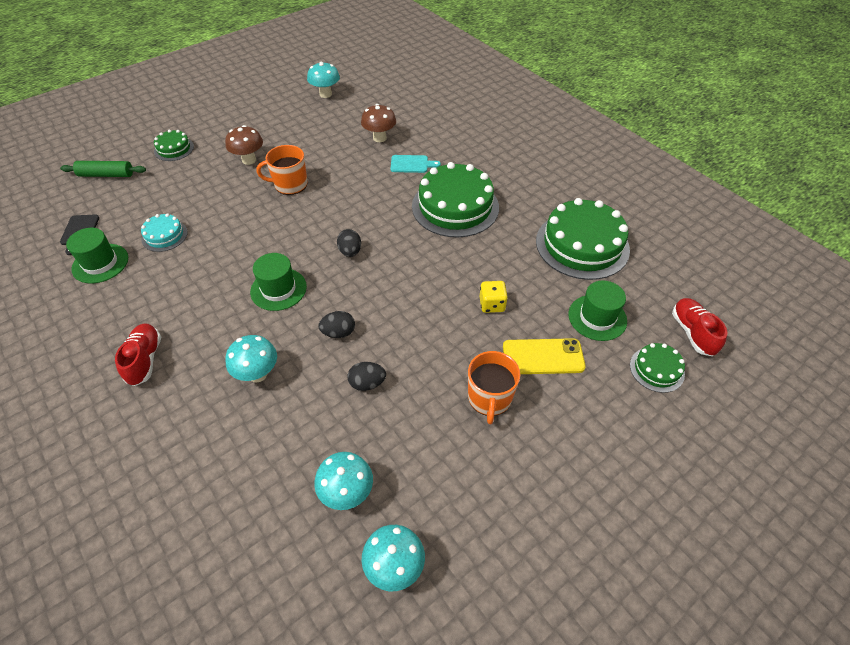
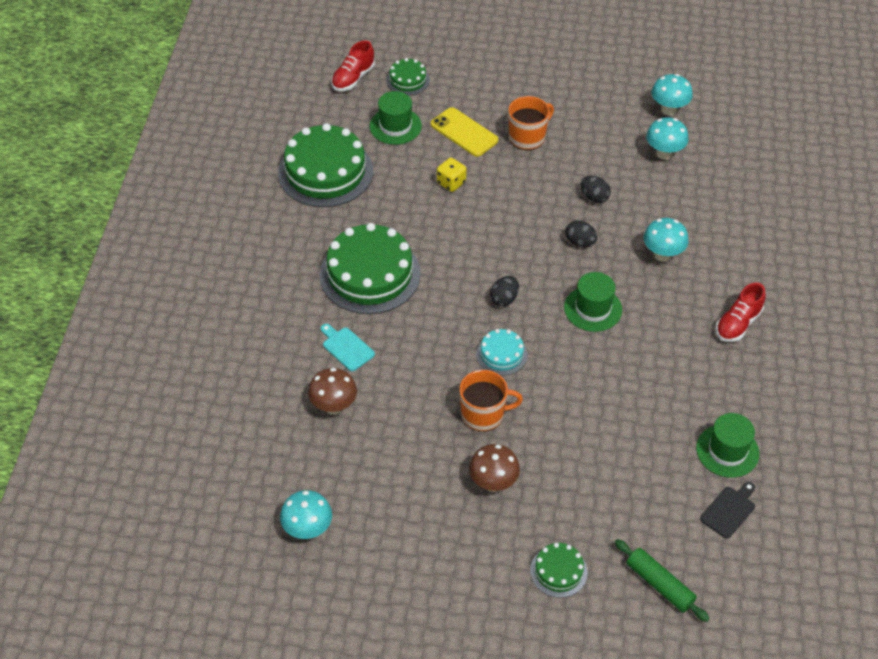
camera: 135 degrees left, 0 degrees up
turquoise cake [141,213,188,252] -> turquoise cake moved to [476,329,527,375]
orange mug [257,145,308,195] -> orange mug turned 45 degrees counterclockwise [460,370,523,432]

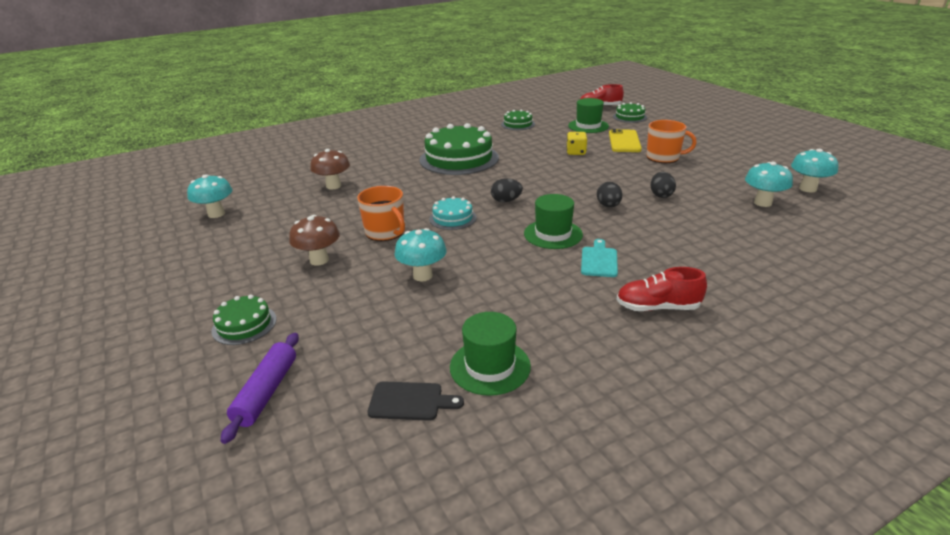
camera: 55 degrees right, 20 degrees down
green cake [278,123,373,207] -> green cake [501,109,535,130], size x0.49
turquoise cutting board [321,324,375,371] -> turquoise cutting board moved to [581,239,618,277]
green rolling pin [615,539,710,622] -> purple rolling pin [221,333,299,444]
turquoise mushroom [644,218,689,262] -> turquoise mushroom moved to [394,228,447,282]

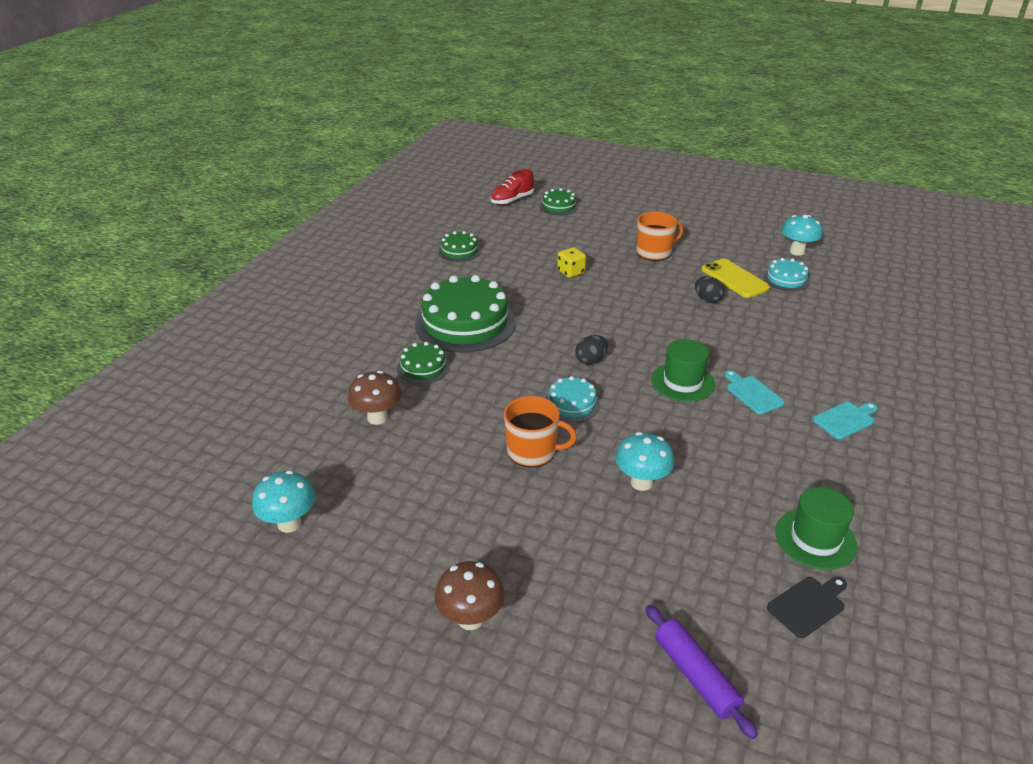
camera: 40 degrees left, 5 degrees up
green cake [211,295,277,345] -> green cake moved to [397,342,450,384]
brown mushroom [289,215,340,266] -> brown mushroom moved to [435,561,505,630]
green hat [568,98,609,133] -> none
black egg [597,182,622,207] -> none
yellow phone [609,129,642,152] -> yellow phone moved to [702,259,770,298]
red shoe [616,267,707,311] -> turquoise cutting board [813,402,878,439]
turquoise mushroom [745,162,793,207] -> turquoise cake [763,258,810,291]

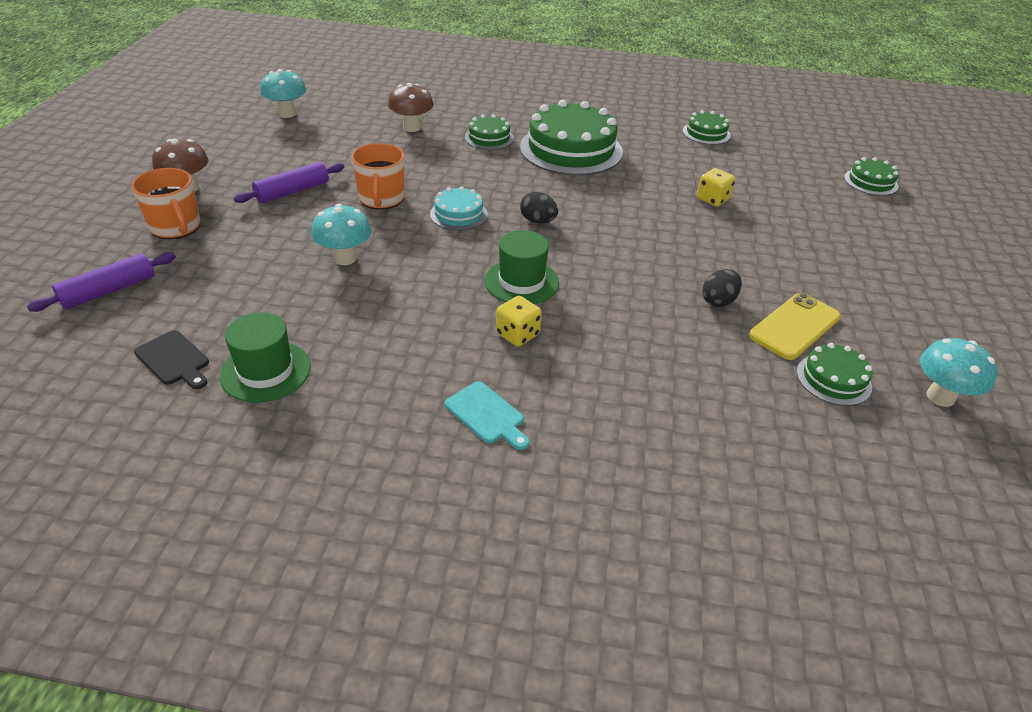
camera: 75 degrees right, 5 degrees up
red shoe [491,169,534,205] -> none
orange mug [637,212,683,261] -> orange mug moved to [131,168,200,239]
turquoise cutting board [724,370,785,414] -> yellow dice [496,296,542,347]
turquoise cake [763,258,810,291] -> green cake [797,343,872,406]
none -> purple rolling pin [234,162,344,203]

